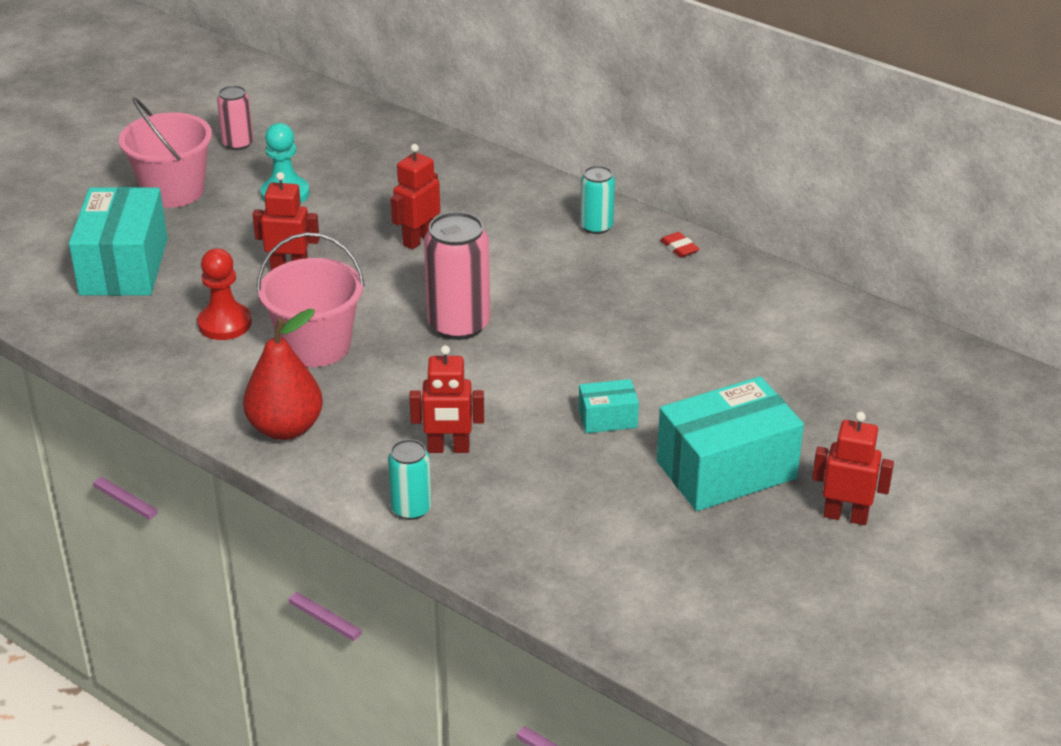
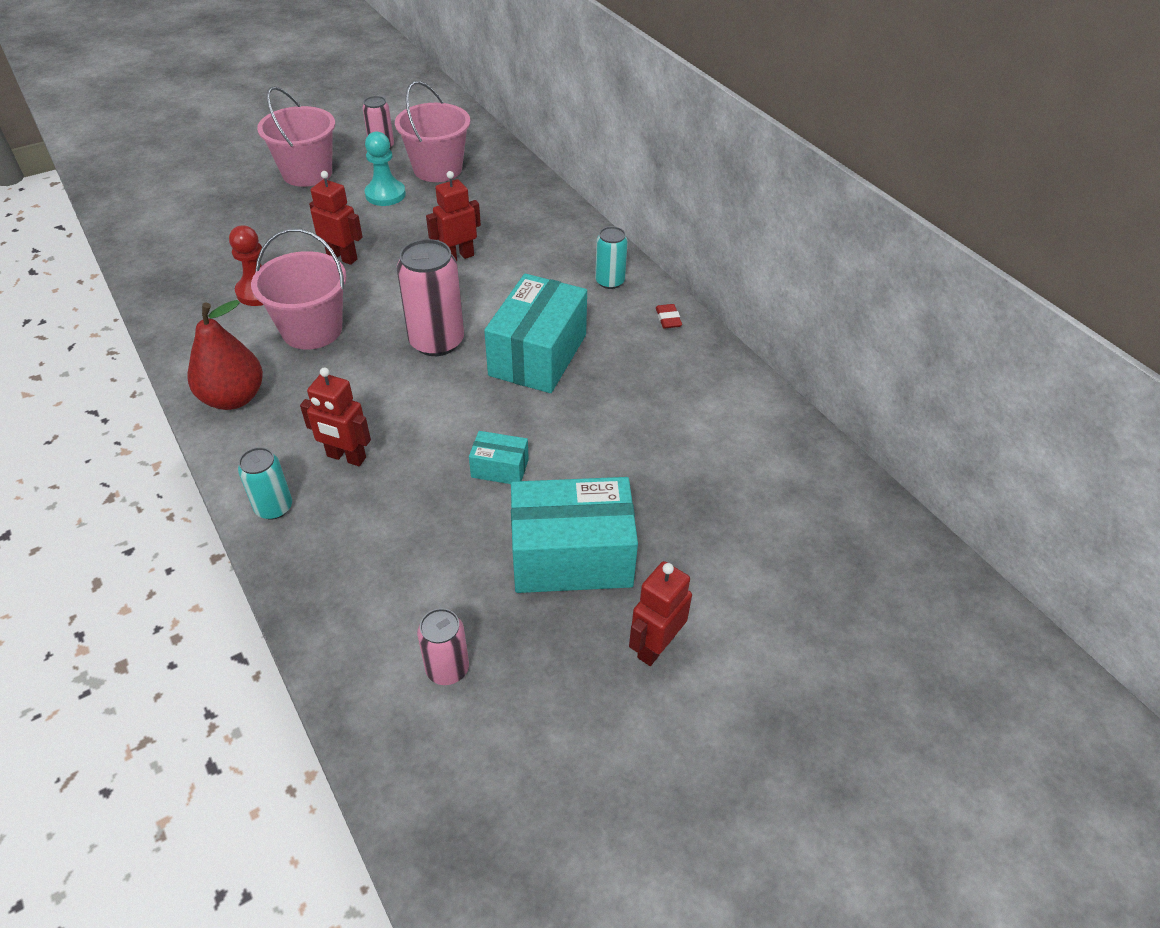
camera: 20 degrees right, 10 degrees up
turquoise box [69,187,168,296] -> turquoise box moved to [484,274,587,393]
red robot [812,412,894,525] -> red robot turned 90 degrees counterclockwise [629,561,692,666]
none -> pink bucket [395,81,470,182]
none -> pink can [417,608,469,685]

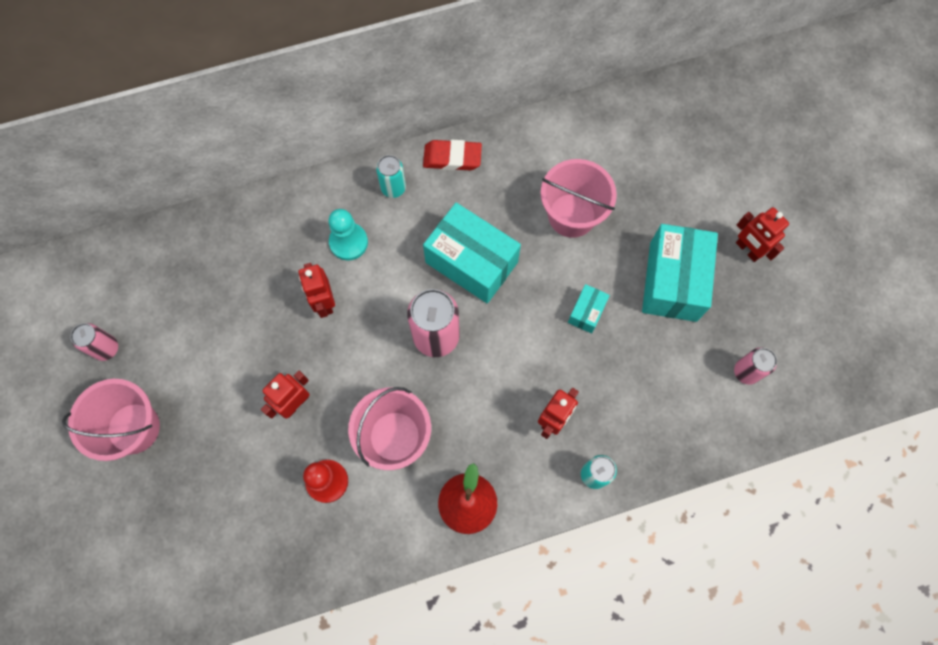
camera: 75 degrees left, 25 degrees up
turquoise pawn [365,132,406,206] -> turquoise pawn moved to [328,209,368,260]
pink bucket [395,81,470,182] -> pink bucket moved to [541,159,617,238]
red eraser [656,304,682,328] -> red eraser [423,140,482,171], size x1.82

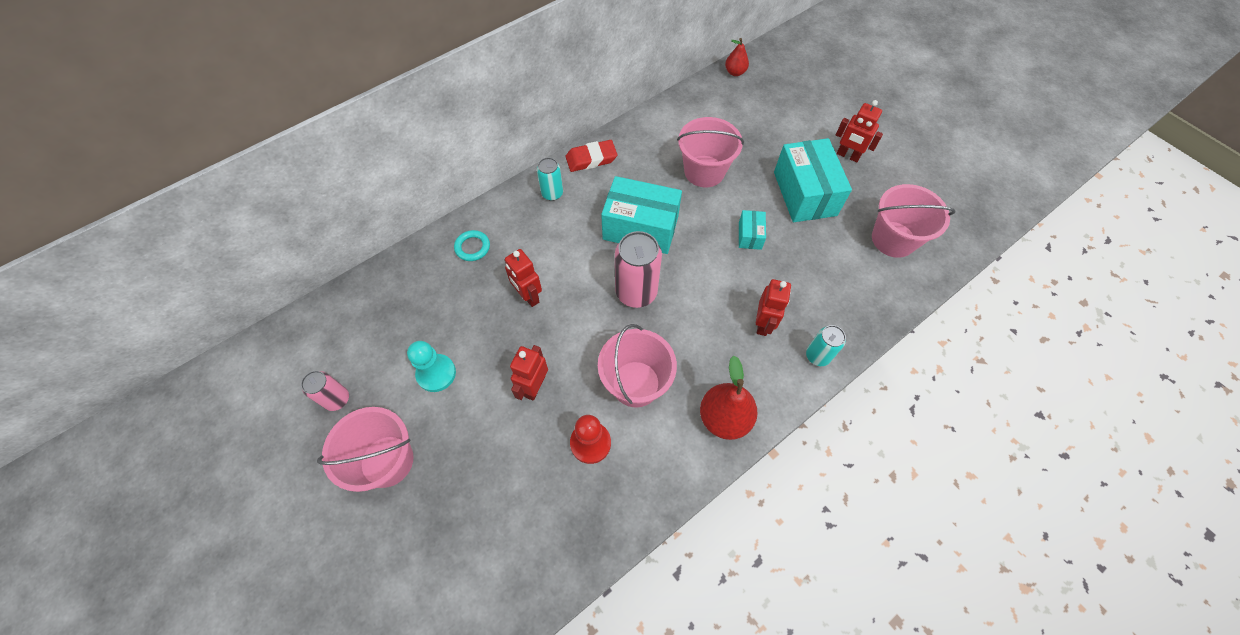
camera: 20 degrees left, 10 degrees down
turquoise pawn [328,209,368,260] -> turquoise pawn moved to [407,341,456,392]
pink can [734,347,777,385] -> pink bucket [872,184,956,258]
none -> turquoise ring [454,230,490,261]
none -> red pear [725,38,749,76]

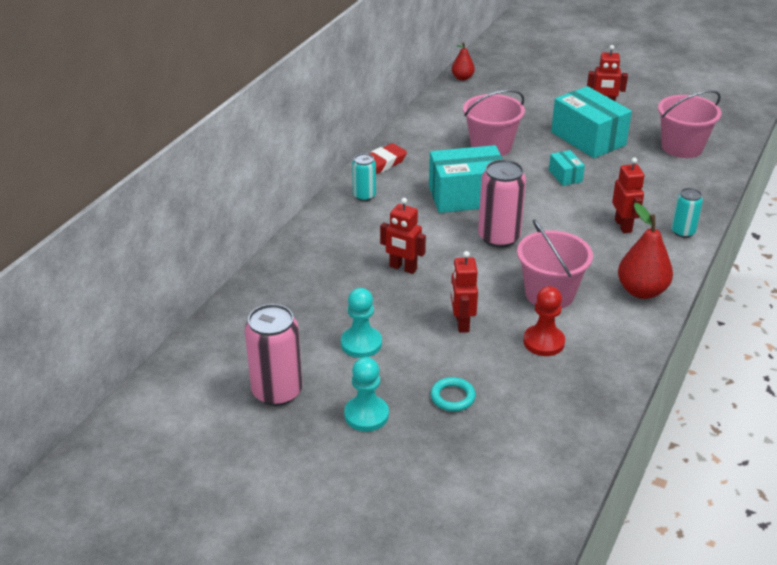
camera: 25 degrees left, 25 degrees down
pink can [301,371,349,411] -> pink can [245,304,303,406], size x1.74
pink bucket [317,407,414,492] -> turquoise pawn [344,357,389,432]
turquoise ring [454,230,490,261] -> turquoise ring moved to [431,377,476,411]

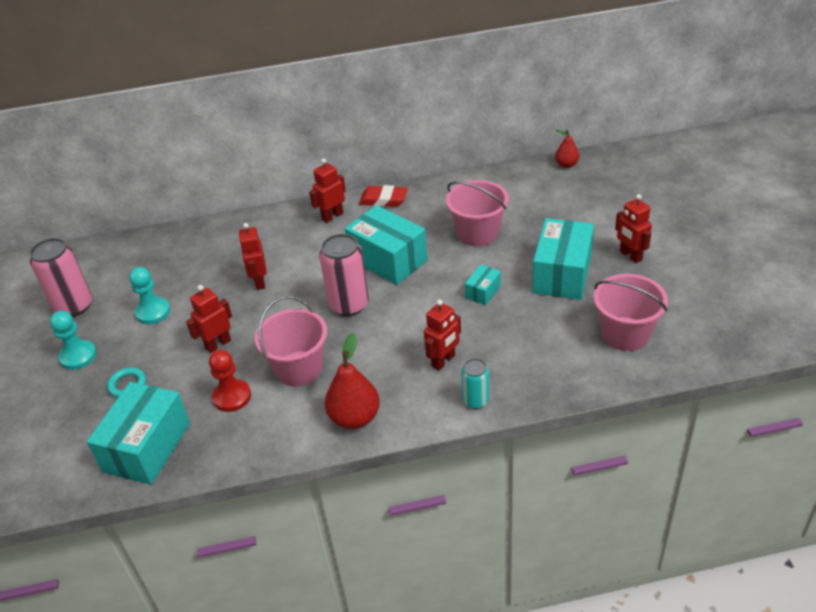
camera: 55 degrees right, 5 degrees up
turquoise can [352,153,376,201] -> red robot [309,158,346,223]
none -> turquoise box [87,382,190,485]

